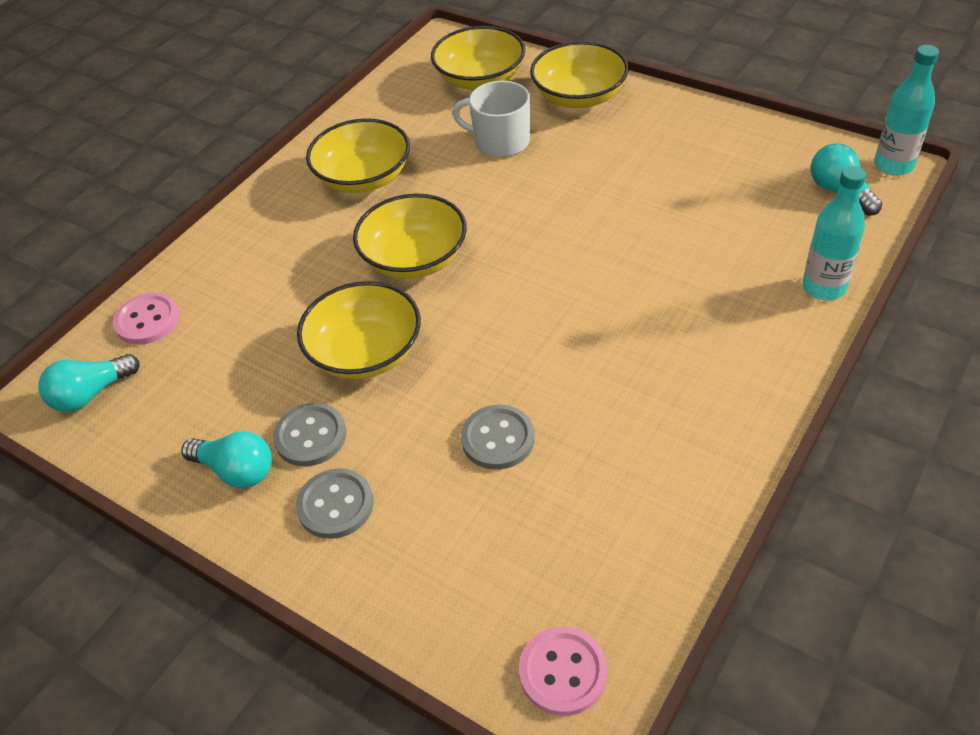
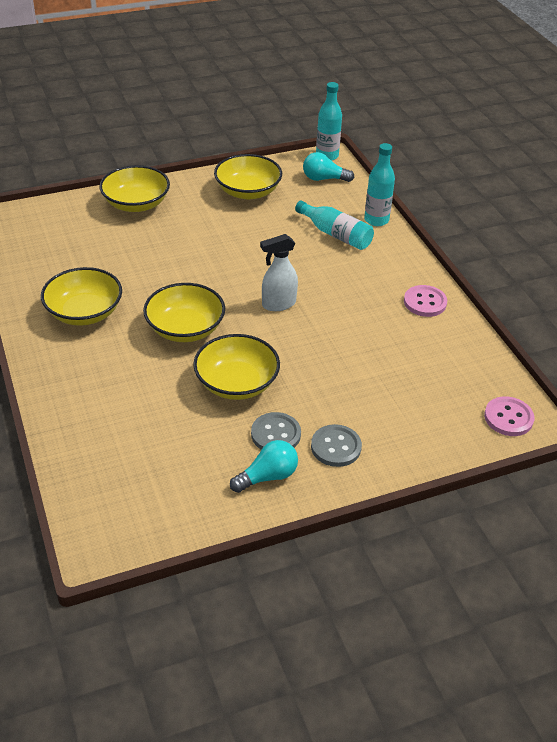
camera: 60 degrees left, 5 degrees down
turquoise light bulb [38,354,139,412] -> none
pink button [113,292,180,345] -> pink button moved to [404,285,447,317]
yellow bowl [431,26,525,90] -> yellow bowl moved to [214,154,282,199]
white mug [452,81,530,157] -> none
grey button [461,405,535,470] -> none
none -> white spray bottle [260,234,298,311]
none -> turquoise bottle [295,200,374,250]

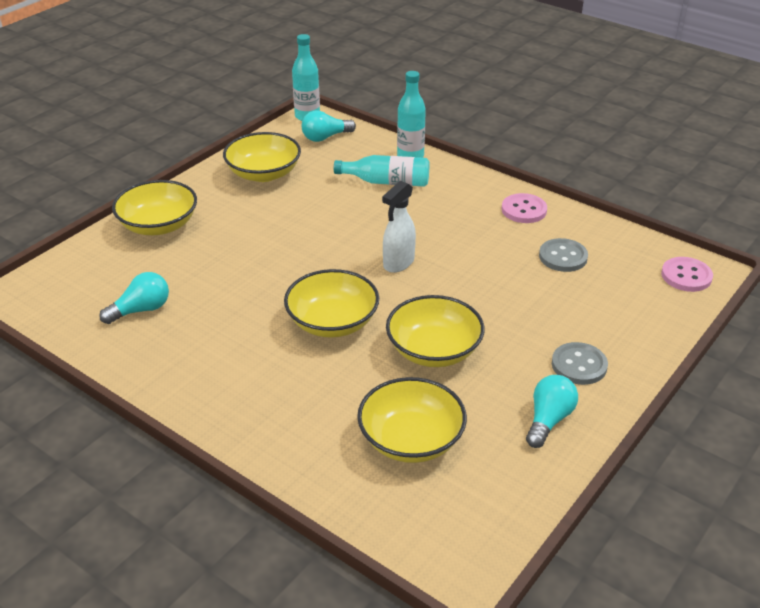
camera: 30 degrees left, 5 degrees down
yellow bowl [41,267,122,326] -> yellow bowl moved to [357,377,467,463]
grey button [251,412,301,450] -> grey button moved to [539,238,588,272]
none -> turquoise light bulb [99,272,169,324]

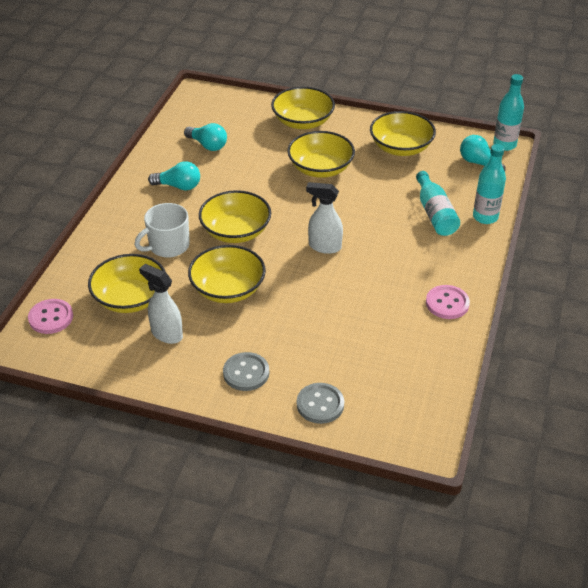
camera: 70 degrees right, 5 degrees up
turquoise light bulb [526,375,578,448] -> turquoise light bulb moved to [148,161,200,190]
grey button [539,238,588,272] -> grey button moved to [297,383,344,424]
pink button [661,257,713,292] -> pink button moved to [28,299,73,334]
none -> white mug [134,203,190,258]
none -> white spray bottle [139,264,183,344]
none -> yellow bowl [287,131,355,178]

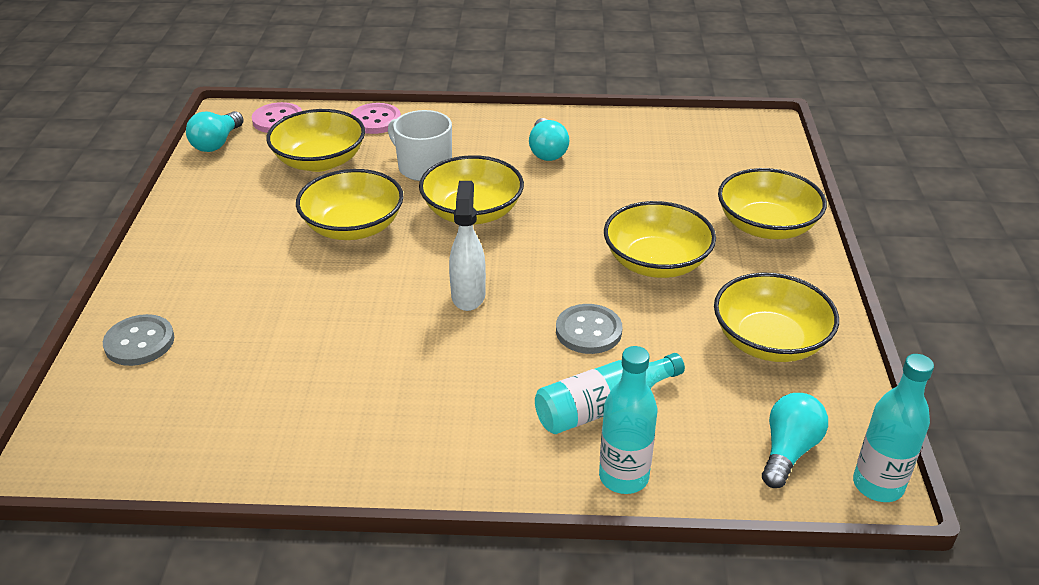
camera: 75 degrees right, 5 degrees down
white spray bottle [139,264,183,344] -> none
turquoise light bulb [184,123,227,151] -> turquoise light bulb moved to [186,111,243,152]
grey button [223,352,269,391] -> grey button moved to [556,304,622,354]
pink button [426,285,470,319] -> pink button moved to [351,103,401,134]

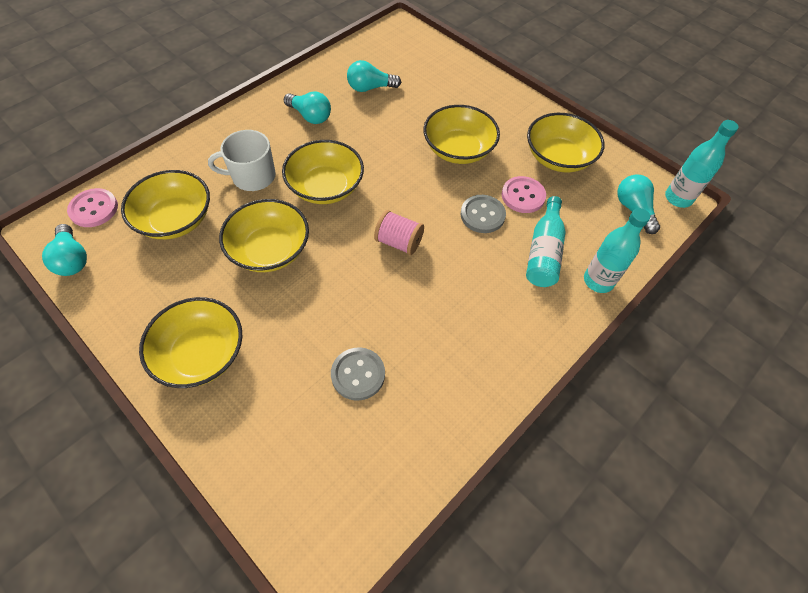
camera: 50 degrees left, 20 degrees up
grey button [103,314,174,366] -> grey button moved to [331,347,385,401]
pink button [351,103,401,134] -> pink button moved to [502,176,546,213]
white spray bottle [449,181,486,311] -> pink spool [374,210,424,255]
yellow bowl [718,168,827,239] -> yellow bowl moved to [139,297,242,388]
none -> turquoise light bulb [347,60,401,92]

